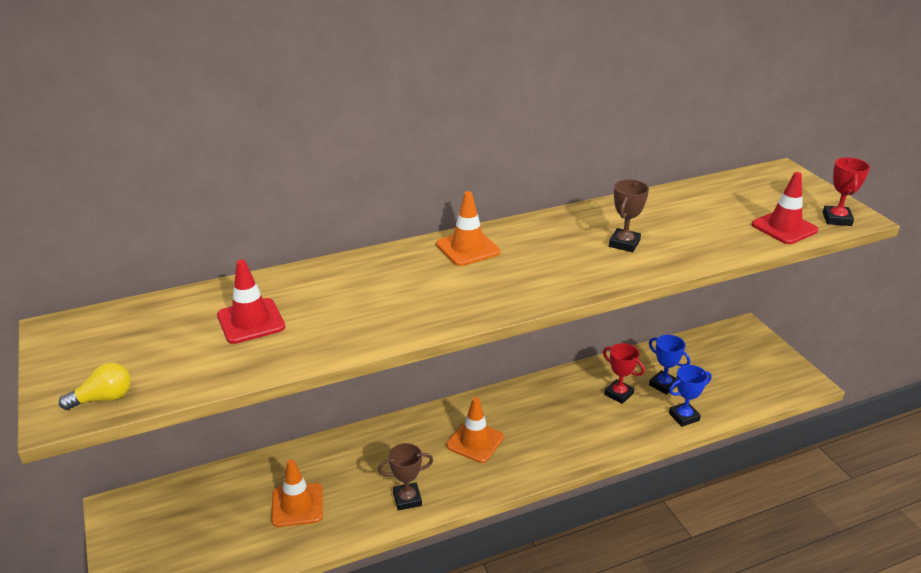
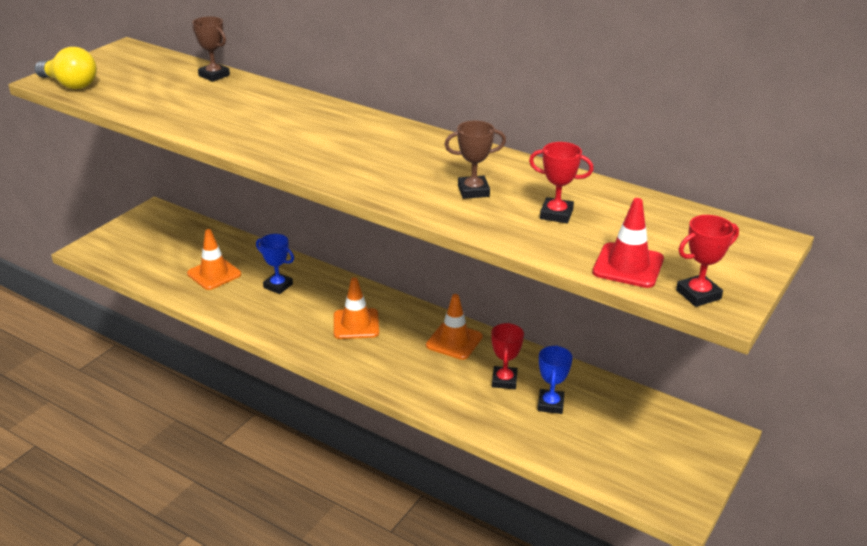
camera: 55 degrees right, 0 degrees up
yellow light bulb [59,363,131,410] -> yellow light bulb [35,47,97,89], size x1.56
red traffic cone [217,259,285,344] -> none
brown trophy [378,443,433,511] -> brown trophy moved to [192,17,230,82]
orange traffic cone [436,191,500,266] -> orange traffic cone moved to [426,294,483,360]
blue trophy [669,365,712,427] -> blue trophy moved to [256,234,294,294]
none -> red trophy [529,142,594,223]

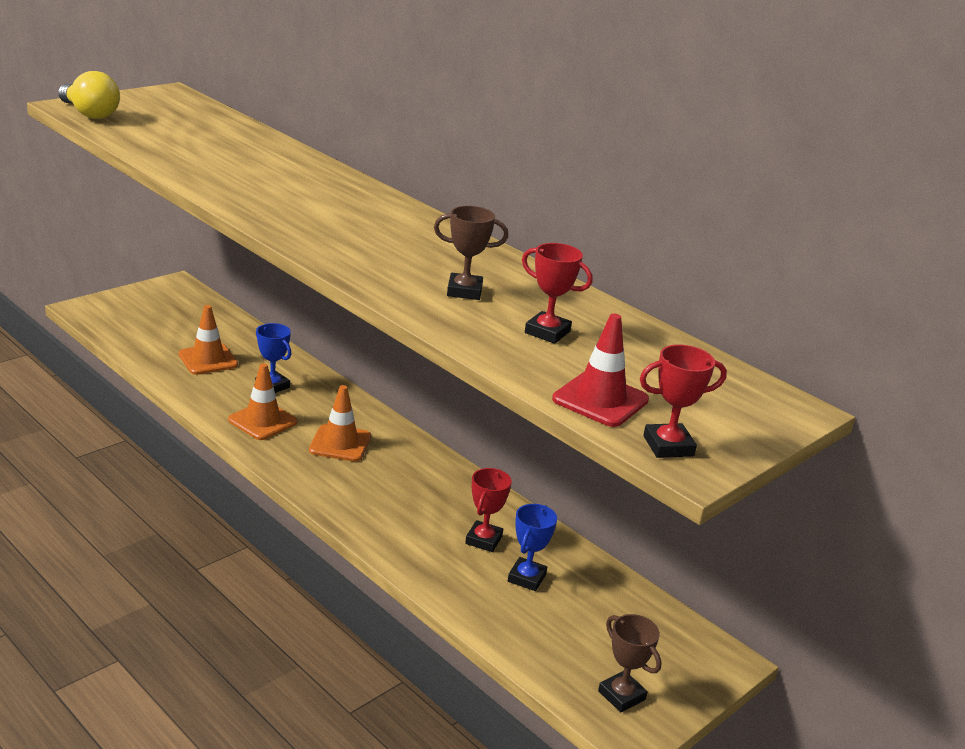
camera: 10 degrees right, 5 degrees down
brown trophy [192,17,230,82] -> brown trophy moved to [598,614,662,712]
orange traffic cone [426,294,483,360] -> orange traffic cone moved to [228,363,298,440]

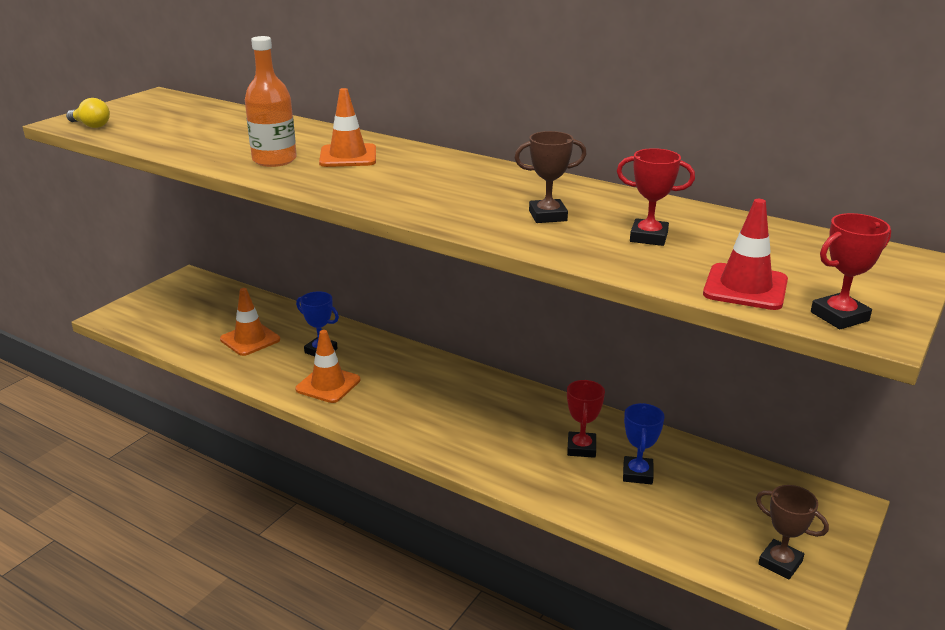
camera: 10 degrees left, 0 degrees up
yellow light bulb [58,71,120,119] -> yellow light bulb [66,98,110,128], size x0.64
orange traffic cone [309,385,371,462] -> orange traffic cone moved to [319,88,376,167]
none -> orange bottle [245,36,297,167]

